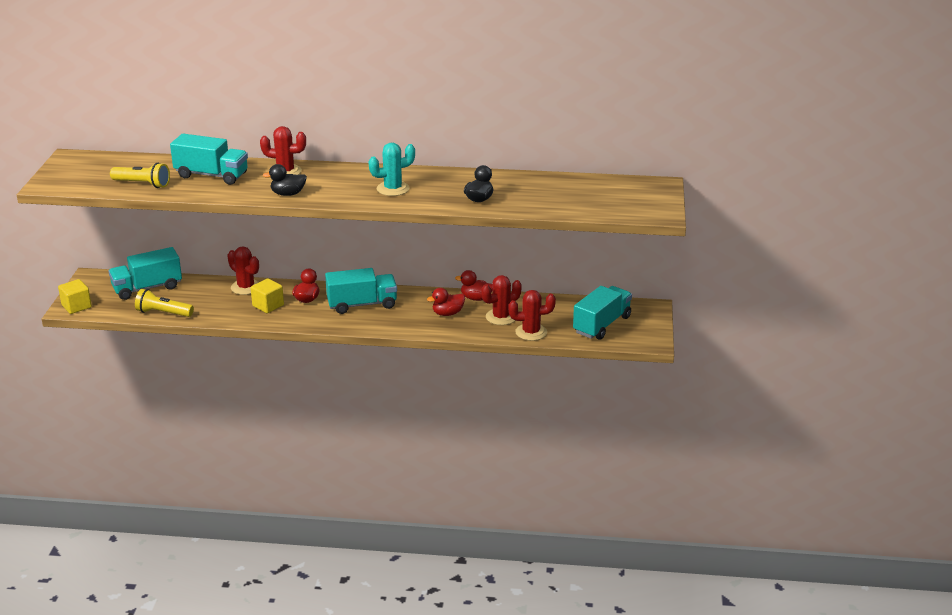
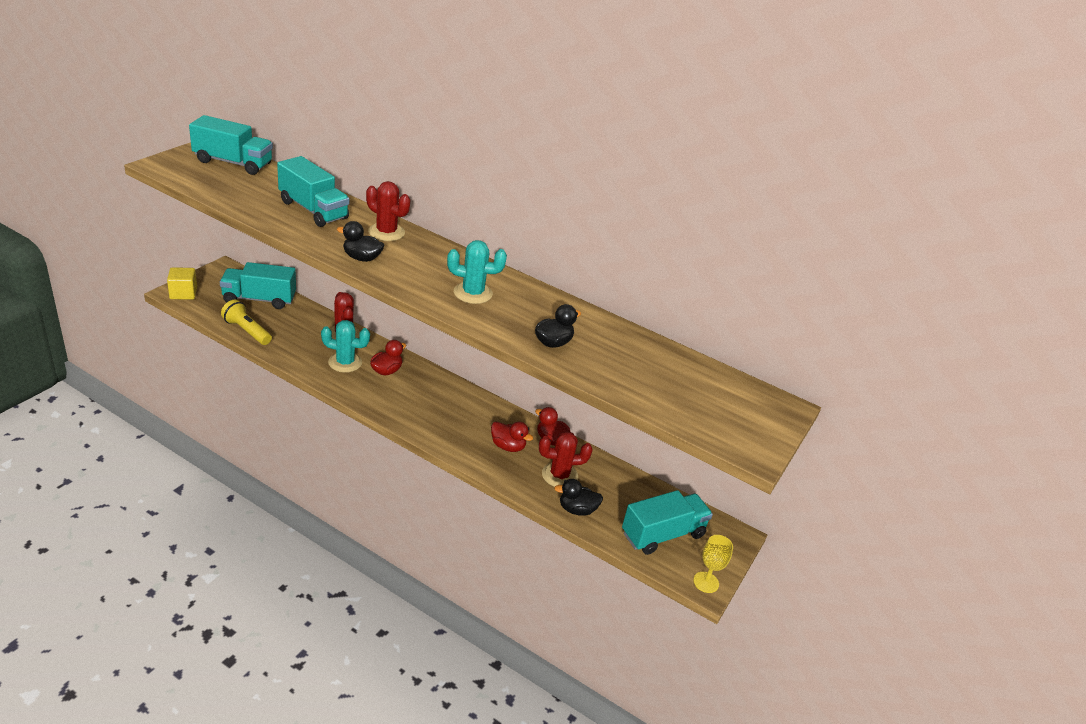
camera: 20 degrees right, 5 degrees up
yellow flashlight [110,163,170,188] -> none
yellow cube [251,278,284,313] -> turquoise cactus [321,320,370,373]
turquoise truck [325,268,397,314] -> turquoise truck moved to [189,115,273,175]
red duck [427,288,465,316] -> red duck turned 150 degrees counterclockwise [491,421,533,452]
red cactus [508,290,556,341] -> black duck [554,479,603,516]
none -> yellow goblet [693,535,733,593]

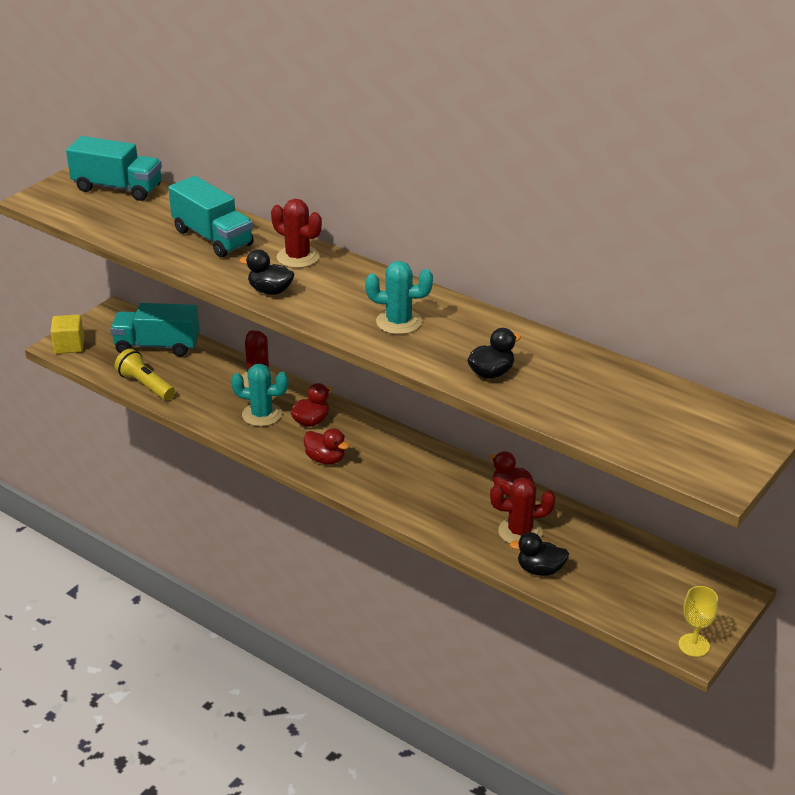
camera: 10 degrees right, 0 degrees up
red duck [491,421,533,452] -> red duck moved to [304,428,349,464]
turquoise truck [622,490,713,555] -> none

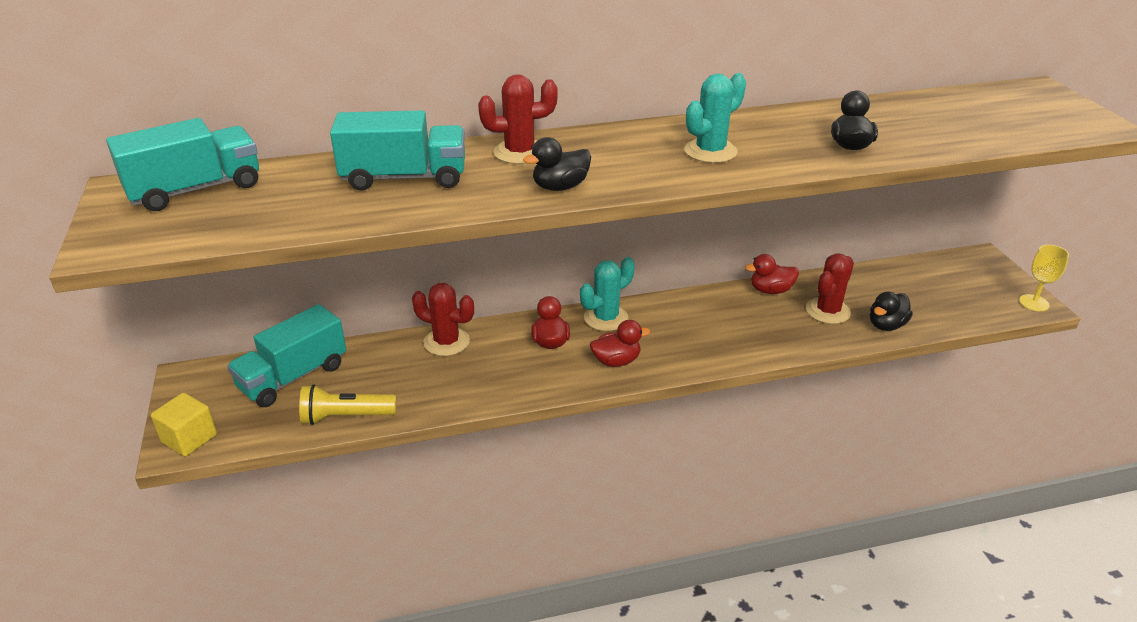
camera: 50 degrees left, 0 degrees up
turquoise cactus [231,364,289,427] -> turquoise cactus moved to [580,257,635,331]

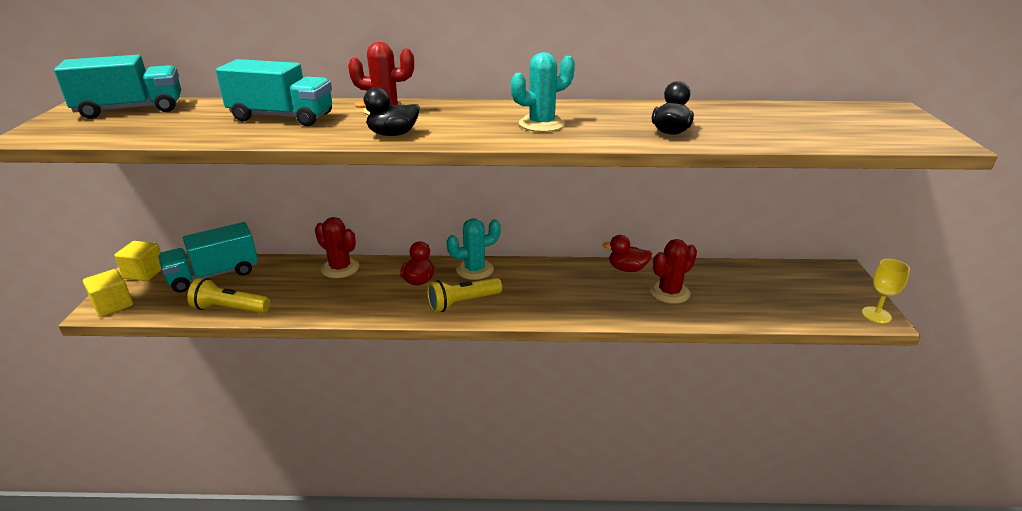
camera: 15 degrees right, 5 degrees down
red duck [590,320,650,367] -> yellow flashlight [427,278,502,312]
black duck [870,292,913,331] -> none
none -> yellow cube [114,241,161,281]

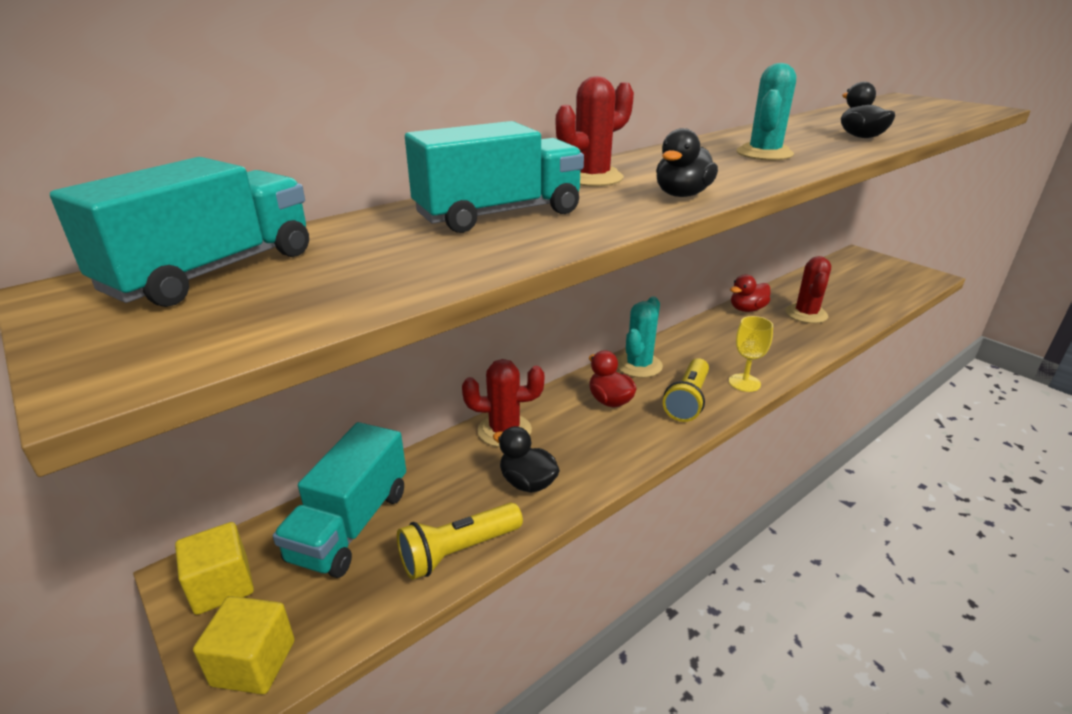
camera: 40 degrees left, 0 degrees up
yellow goblet [862,259,910,323] -> yellow goblet moved to [729,316,773,392]
none -> black duck [493,426,560,493]

